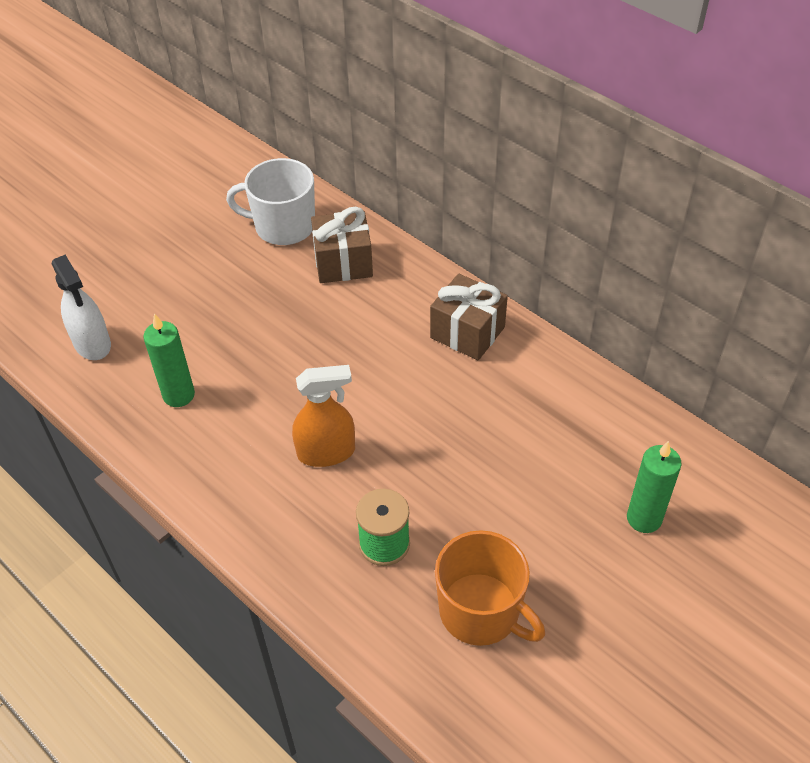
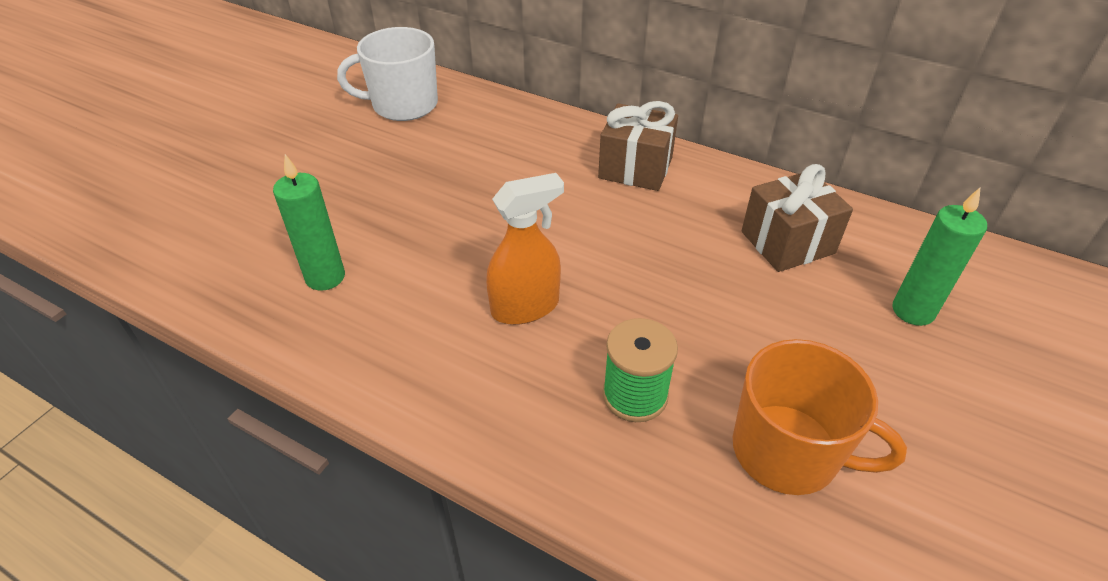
camera: 15 degrees left, 5 degrees down
white spray bottle [51,255,111,360] -> none
brown gift [311,207,373,283] -> brown gift moved to [741,164,853,272]

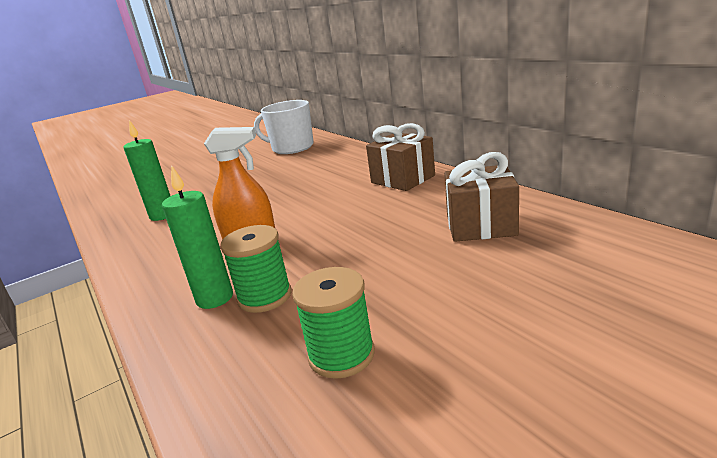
camera: 30 degrees right, 20 degrees down
orange mug [733,339,907,495] -> green spool [292,267,375,379]
green candle [893,188,987,326] -> green candle moved to [162,165,233,309]

